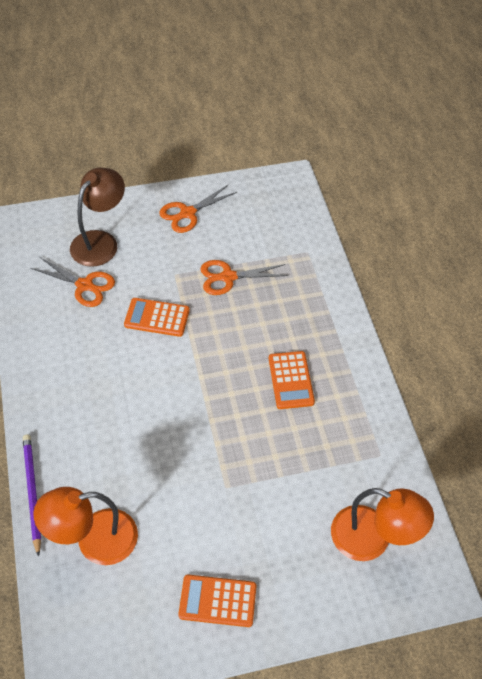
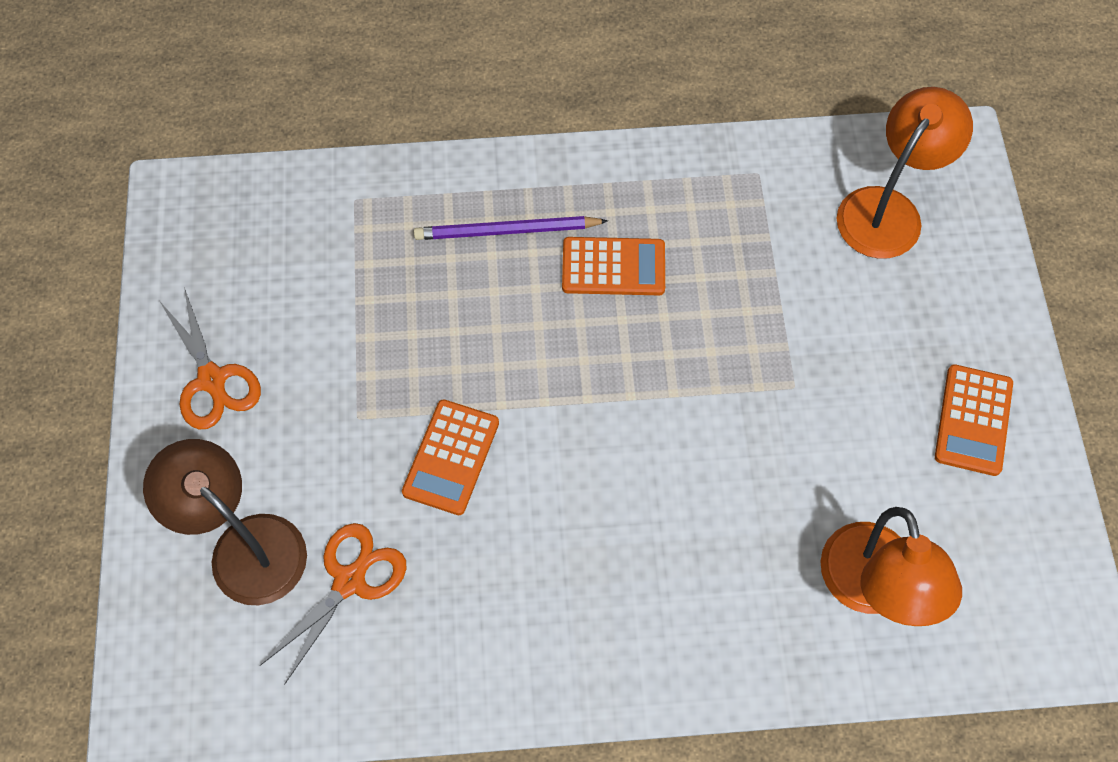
camera: 80 degrees left, 10 degrees up
purple pencil [23,435,41,557] -> purple pencil moved to [414,216,608,240]
orange scissors [200,260,288,295] -> none

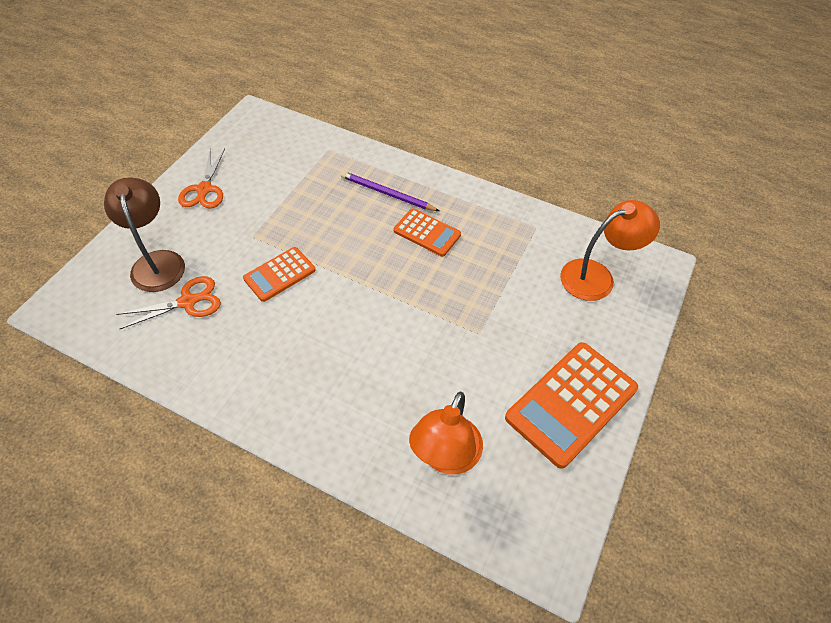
camera: 30 degrees right, 10 degrees down
orange calculator [935,364,1013,476] -> orange calculator [505,342,638,469], size x1.74

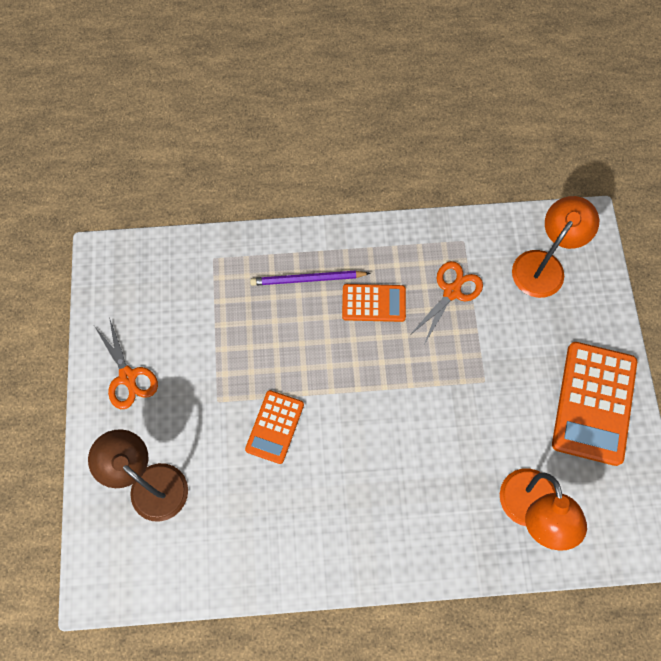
camera: 30 degrees left, 15 degrees up
orange scissors [117,276,221,329] -> orange scissors moved to [409,261,483,344]

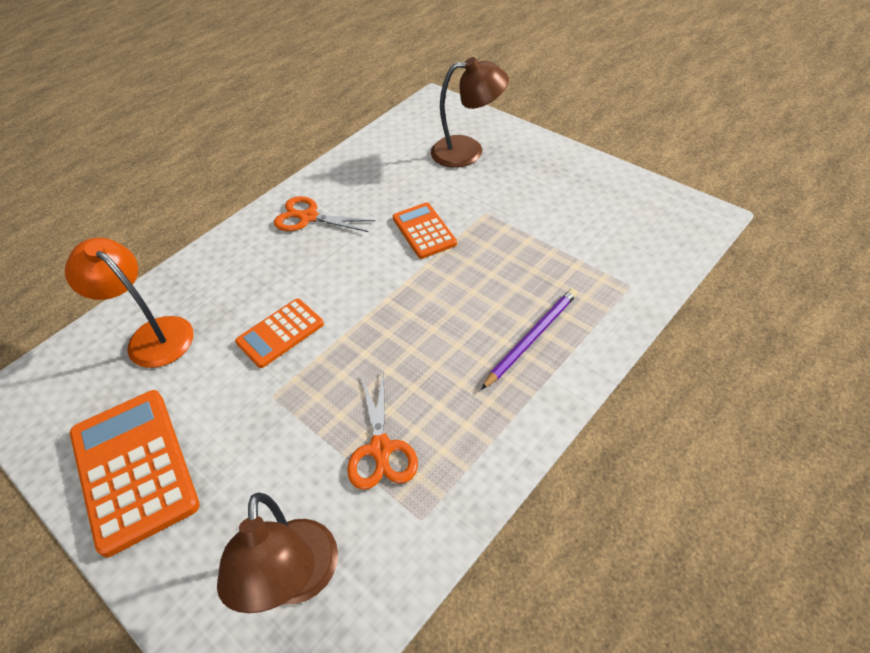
camera: 140 degrees right, 20 degrees down
orange scissors [95,317,158,409] -> orange scissors moved to [274,196,375,232]
orange calculator [342,284,406,322] -> orange calculator moved to [235,298,324,368]
orange lamp [512,196,599,298] -> brown lamp [217,492,338,613]

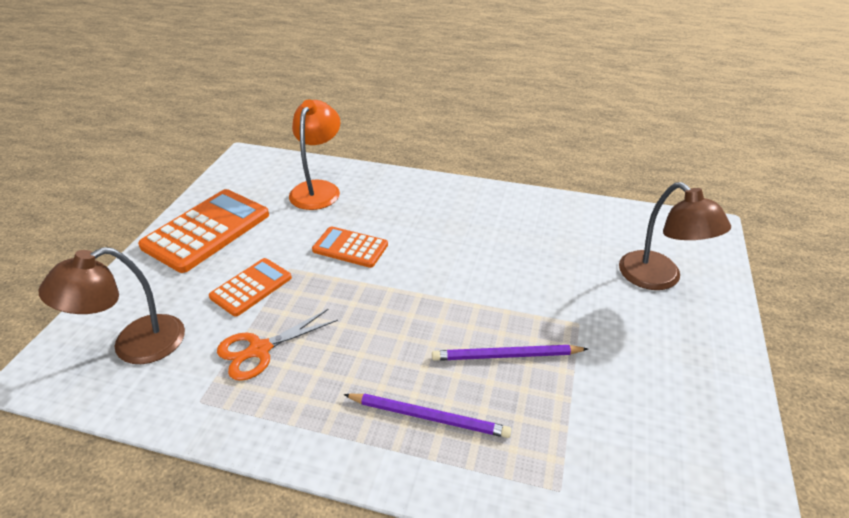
camera: 60 degrees right, 10 degrees down
orange scissors [274,196,375,232] -> none
orange calculator [393,202,457,259] -> orange calculator moved to [209,258,292,317]
none -> purple pencil [432,345,588,361]

